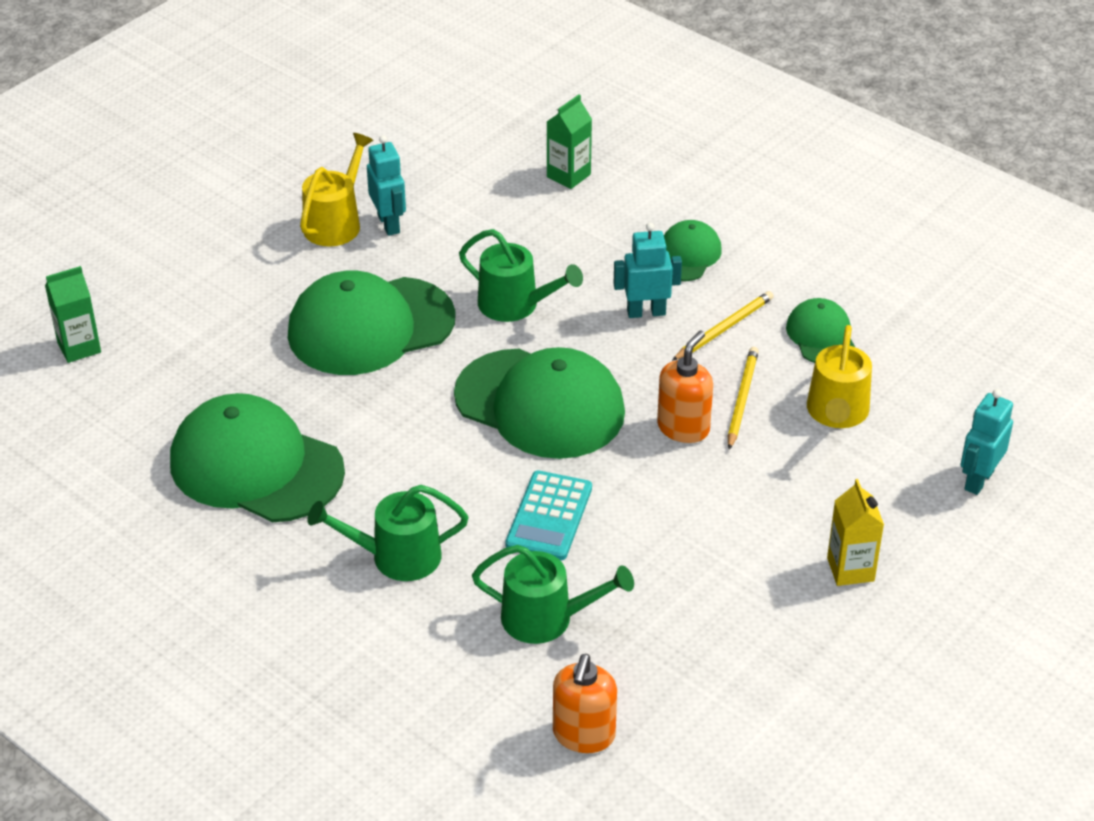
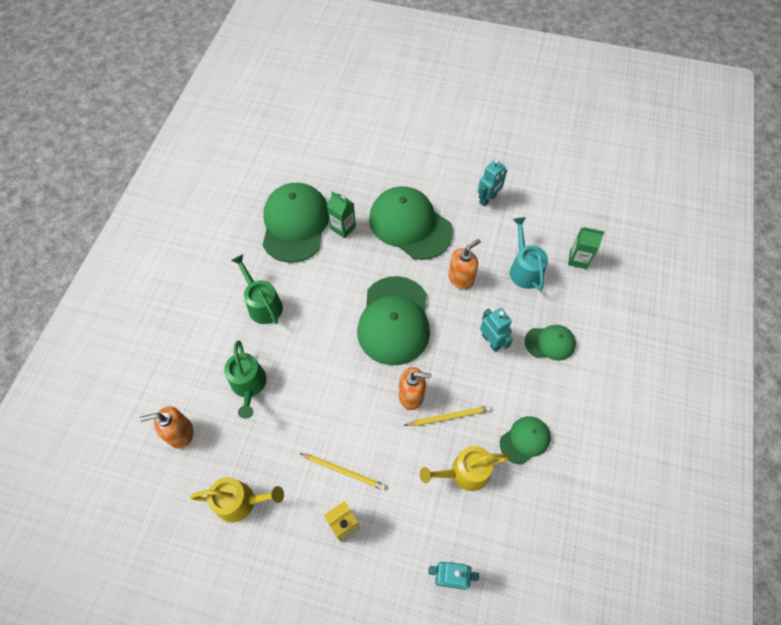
camera: 65 degrees right, 20 degrees up
green carton [45,266,101,363] -> green carton moved to [327,191,356,238]
yellow watering can [300,133,373,246] -> yellow watering can moved to [190,477,284,523]
green watering can [459,229,583,322] -> orange soap dispenser [448,239,481,290]
turquoise calculator [505,471,592,561] -> none
yellow pencil [672,291,774,361] -> yellow pencil moved to [300,453,386,490]
none -> turquoise watering can [510,217,548,291]

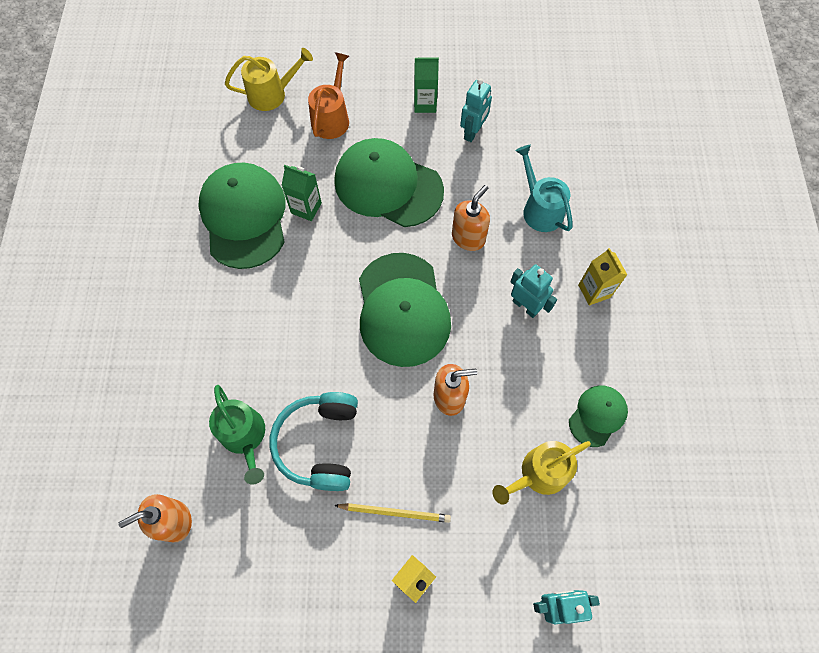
camera: 15 degrees left, 5 degrees up
yellow watering can [190,477,284,523] -> yellow watering can moved to [225,48,313,111]
green watering can [231,254,283,324] -> none
yellow pencil [404,406,491,426] -> none
green cap [525,325,576,361] -> yellow carton [578,248,627,305]
green carton [568,227,605,269] -> green carton moved to [414,58,439,113]
none -> turquoise headphones [269,392,358,491]
none -> orange watering can [308,52,349,139]

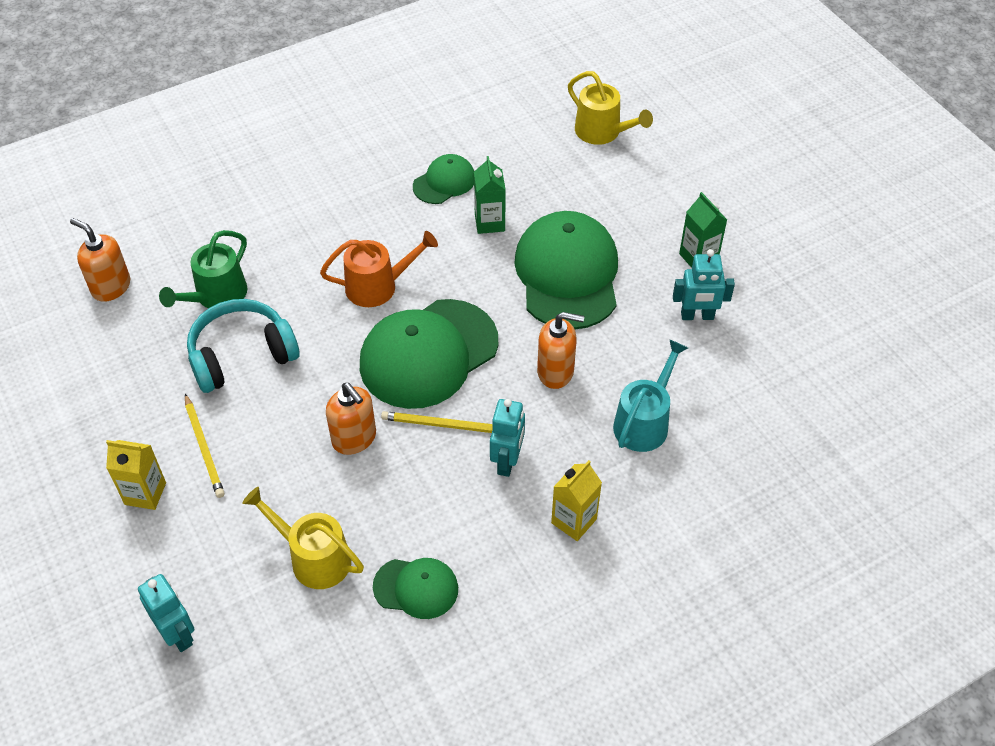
camera: 60 degrees right, 15 degrees down
green cap [198,163,285,269] -> green cap [413,154,474,204], size x0.51
orange watering can [308,52,349,139] -> orange watering can moved to [320,231,438,307]
none -> yellow pencil [381,411,493,433]

